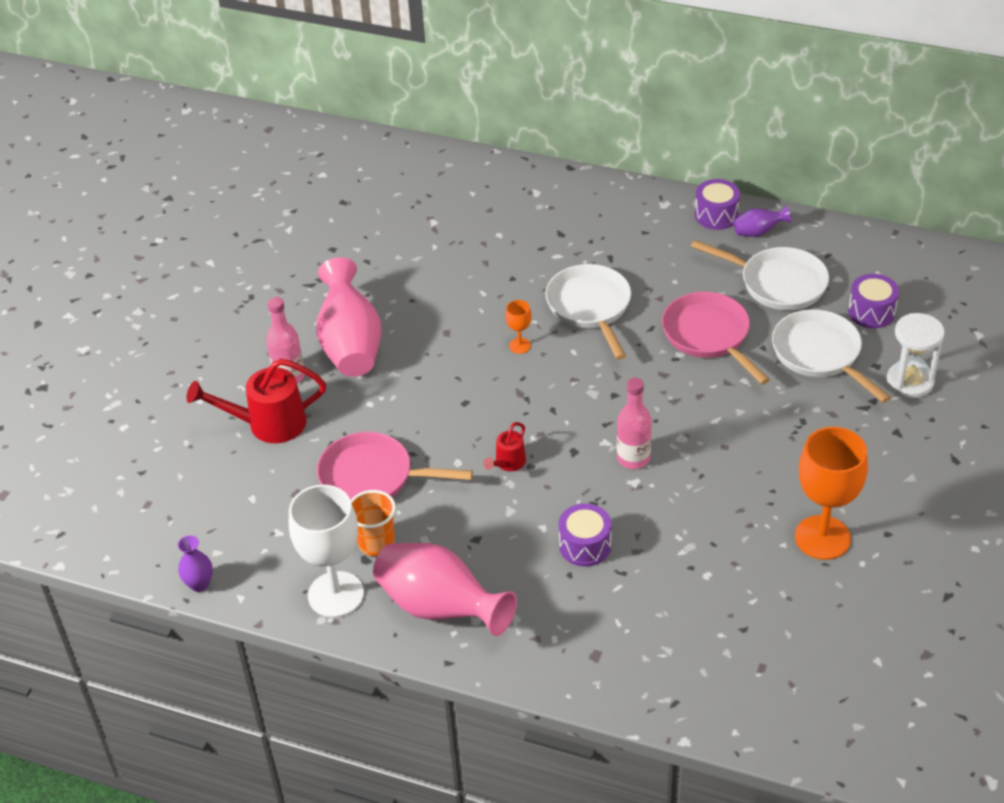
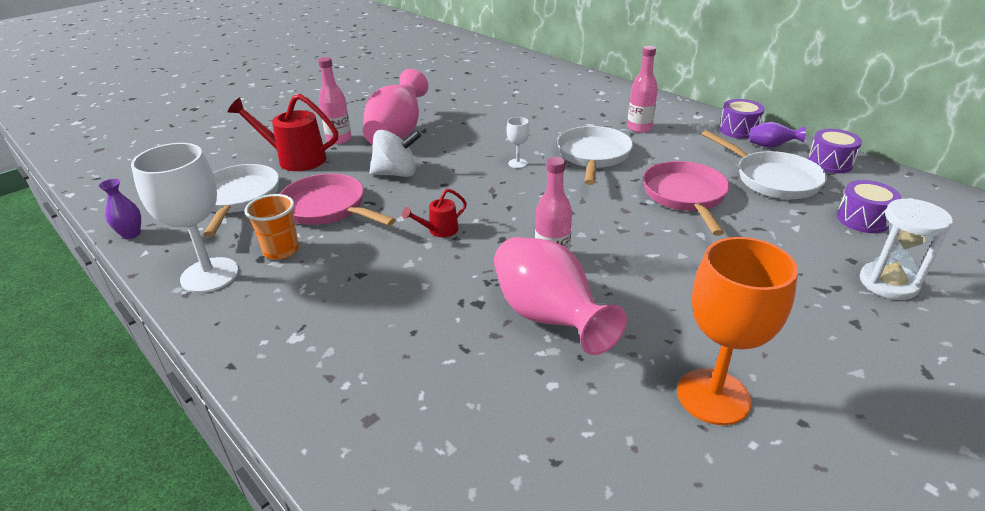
camera: 25 degrees right, 10 degrees down
pink vase [373,543,517,636] -> pink vase moved to [494,237,627,355]
orange goblet [506,300,532,354] -> white goblet [506,117,530,168]
purple drum [559,504,611,566] -> purple drum moved to [808,129,862,173]
white pan [772,310,891,403] -> white pan moved to [203,164,279,237]
none -> white spinning top [369,130,421,177]
none -> pink bottle [627,46,658,133]

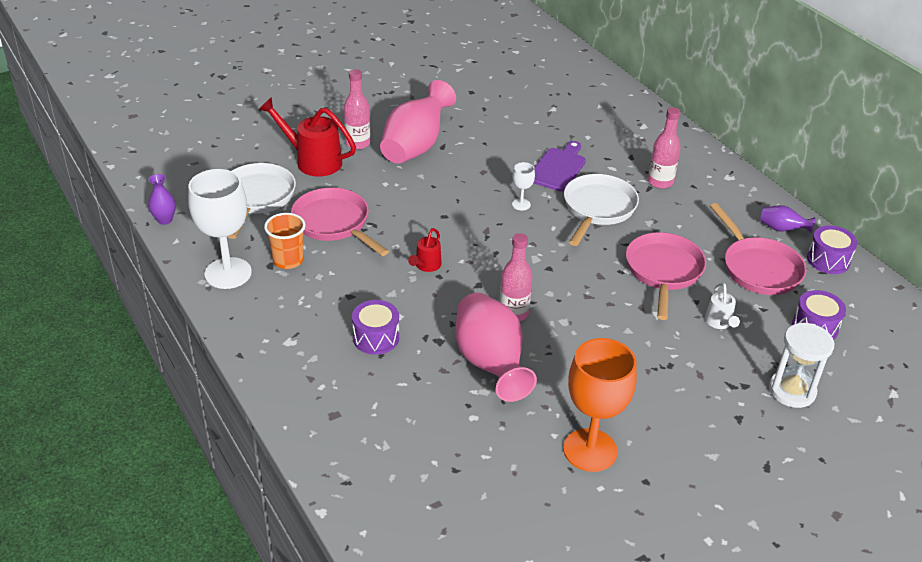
camera: 10 degrees right, 5 degrees up
white spinning top [369,130,421,177] -> none
red watering can [402,189,467,237] -> red watering can turned 45 degrees counterclockwise [408,228,442,272]
white pan [702,130,827,199] -> pink pan [710,203,806,295]
purple drum [719,99,765,139] -> purple drum moved to [352,300,399,355]
none -> purple cutting board [533,141,586,192]
none -> white watering can [705,283,740,329]

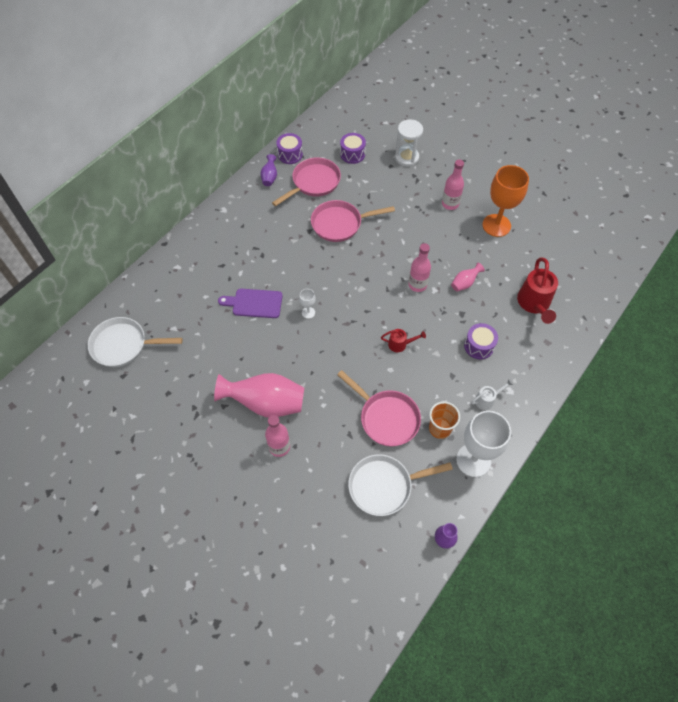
camera: 110 degrees left, 20 degrees up
red watering can [258,97,356,177] -> red watering can moved to [517,258,558,324]
pink pan [291,188,389,256] -> pink pan turned 75 degrees counterclockwise [337,370,421,446]
pink vase [456,293,537,402] -> pink vase [451,262,485,292], size x0.46
white pan [564,174,639,246] -> white pan moved to [88,317,183,367]
pink bottle [648,107,681,189] -> pink bottle moved to [442,159,464,210]
white watering can [705,283,740,329] -> white watering can moved to [471,379,514,410]

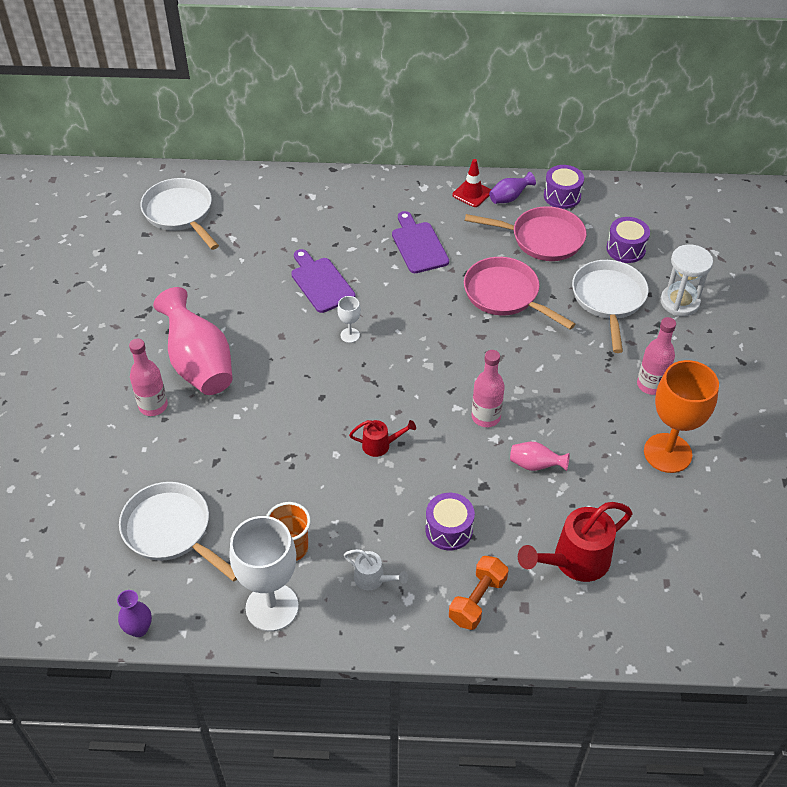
camera: 55 degrees right, 10 degrees down
pink pan [337,370,421,446] -> none
red watering can [381,329,426,352] -> red watering can turned 60 degrees counterclockwise [349,420,416,457]
none -> purple cutting board [392,211,449,273]
none -> orange dumbbell [449,556,509,630]
none -> red traffic cone [452,159,491,207]
none -> white pan [572,260,648,353]

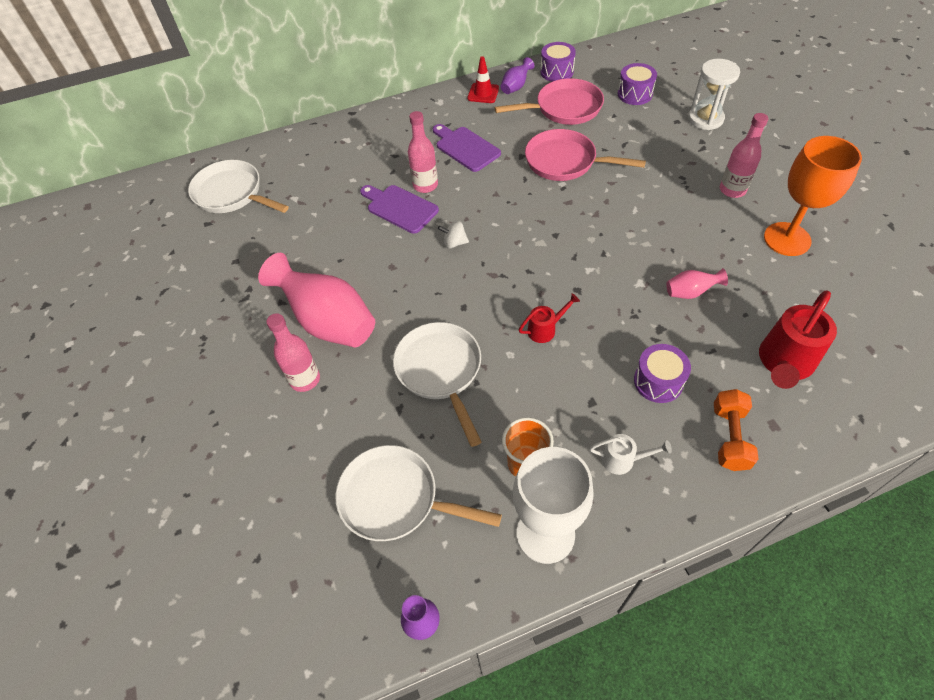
camera: 20 degrees left, 5 degrees up
white goblet [337,296,361,343] -> white spinning top [438,221,469,249]
pink bottle [472,350,505,427] -> pink bottle moved to [408,111,438,193]
white pan [572,260,648,353] -> white pan moved to [393,322,481,447]

